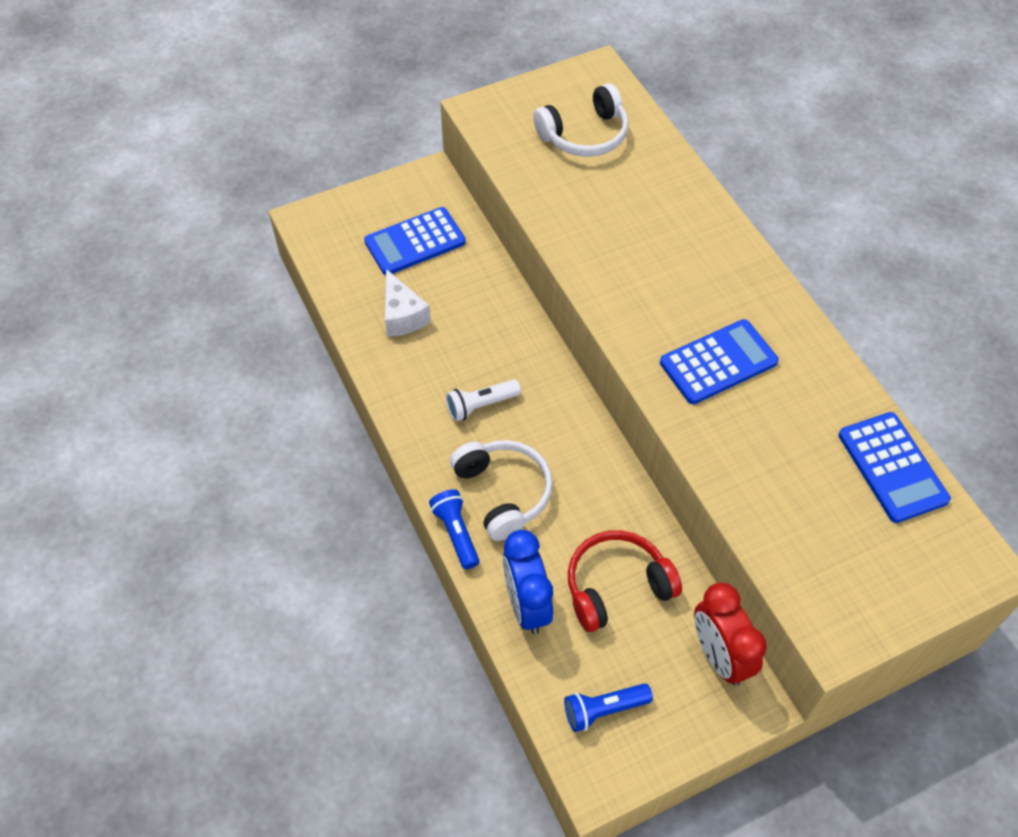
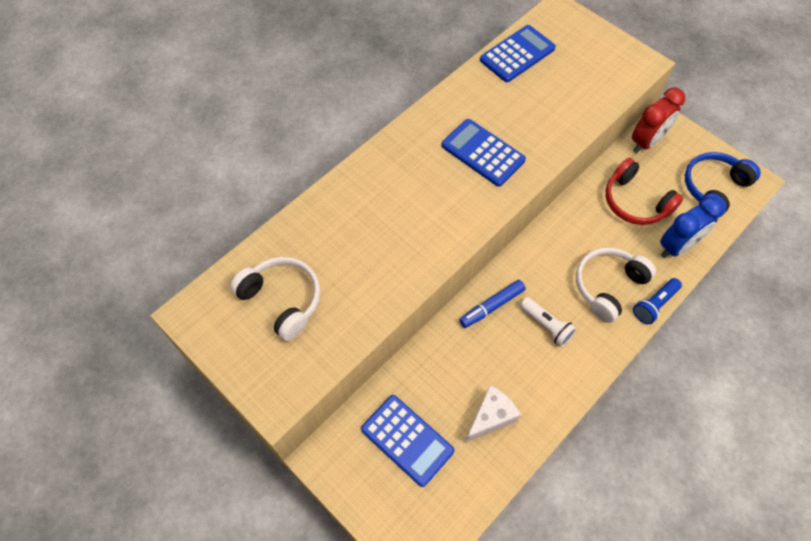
camera: 110 degrees left, 5 degrees up
blue flashlight [564,683,653,732] -> blue headphones [685,152,761,218]
none -> blue marker [459,280,526,328]

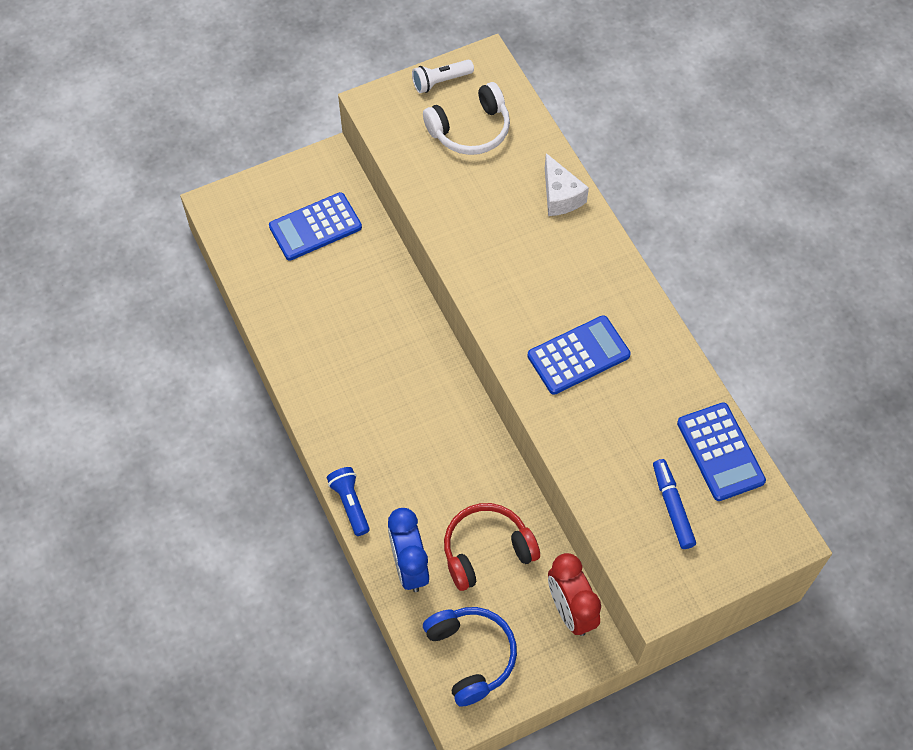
camera: 110 degrees right, 0 degrees up
blue marker [459,280,526,328] -> blue marker moved to [653,459,696,549]
white cheese [465,385,521,443] -> white cheese moved to [545,153,589,216]
white flashlight [520,297,577,347] -> white flashlight moved to [412,60,474,93]
white headphones [576,247,656,323] -> none

